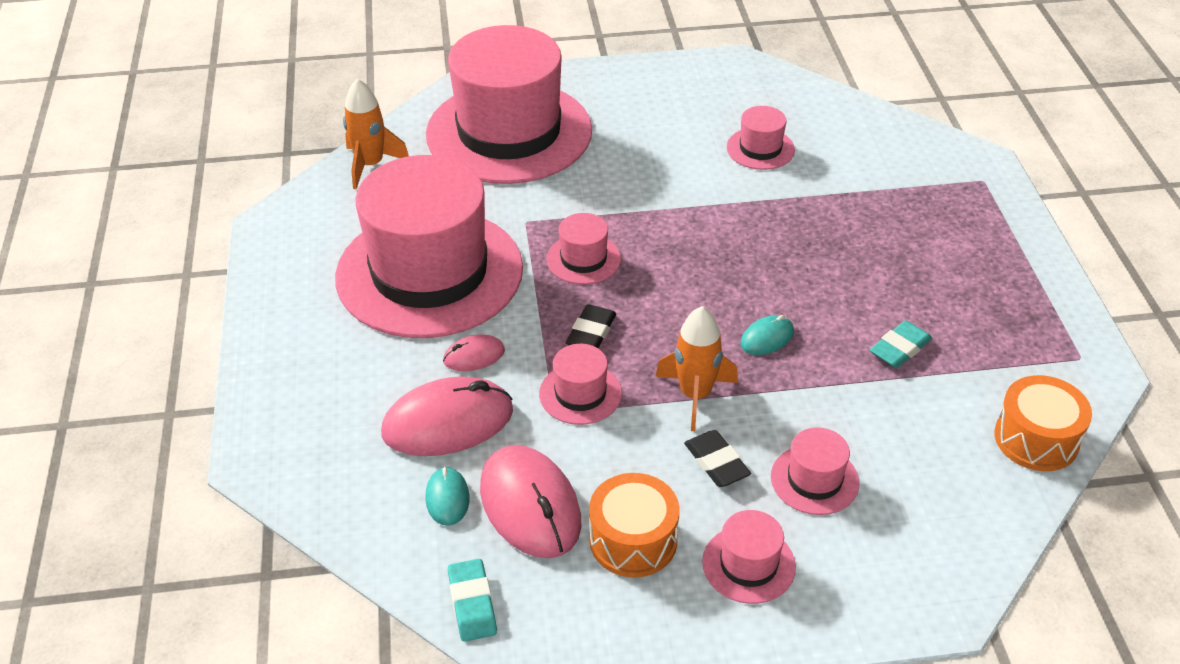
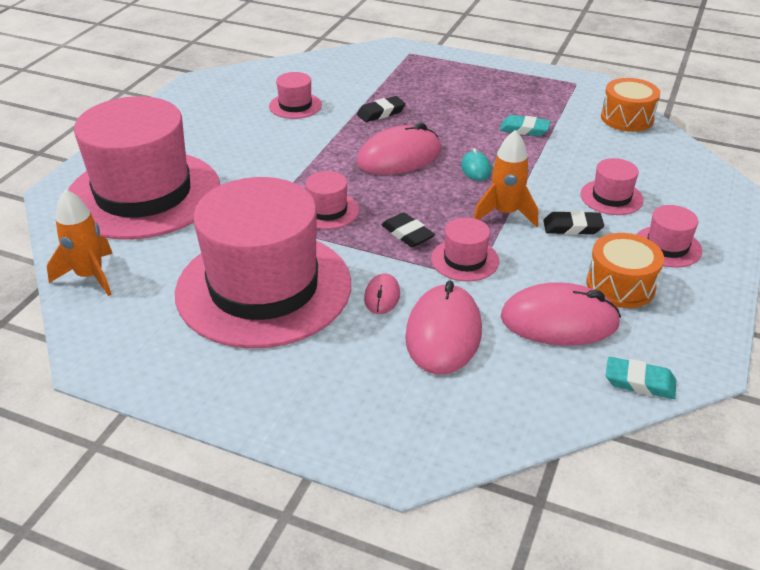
camera: 60 degrees left, 5 degrees down
turquoise mouse [425,467,470,526] -> none
turquoise eraser [870,321,932,368] -> turquoise eraser turned 60 degrees counterclockwise [500,115,551,136]
none -> pink mouse [356,123,441,175]
none -> black eraser [357,96,406,122]

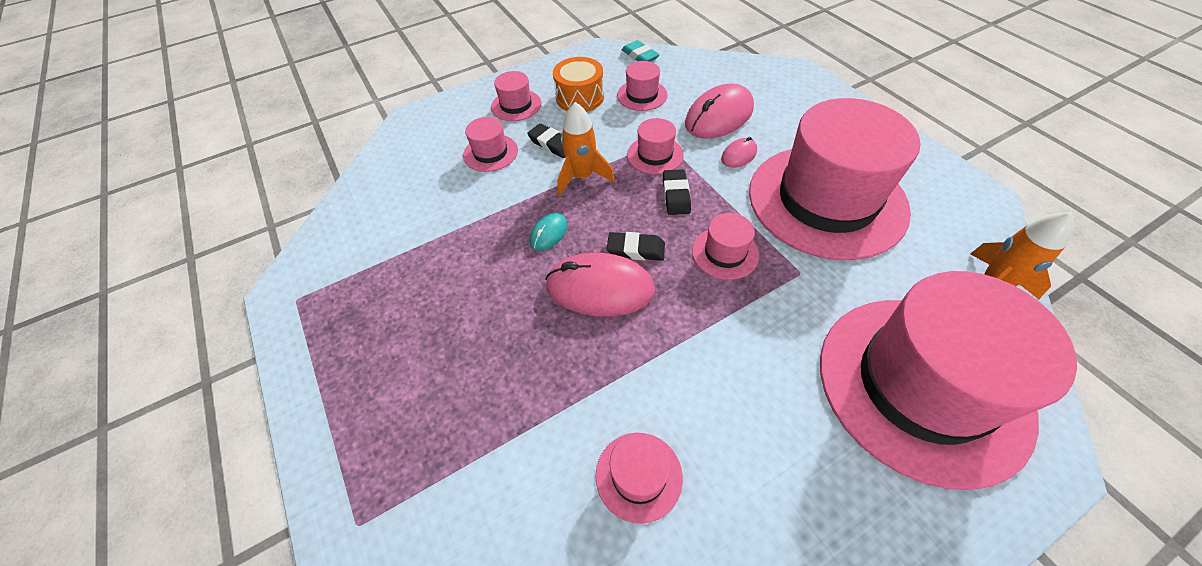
camera: 140 degrees left, 15 degrees up
black eraser [357,96,406,122] -> black eraser moved to [607,232,665,261]
turquoise eraser [500,115,551,136] -> none
pink mouse [501,282,621,346] -> pink hat [617,61,668,111]
orange drum [601,78,660,132] -> none

